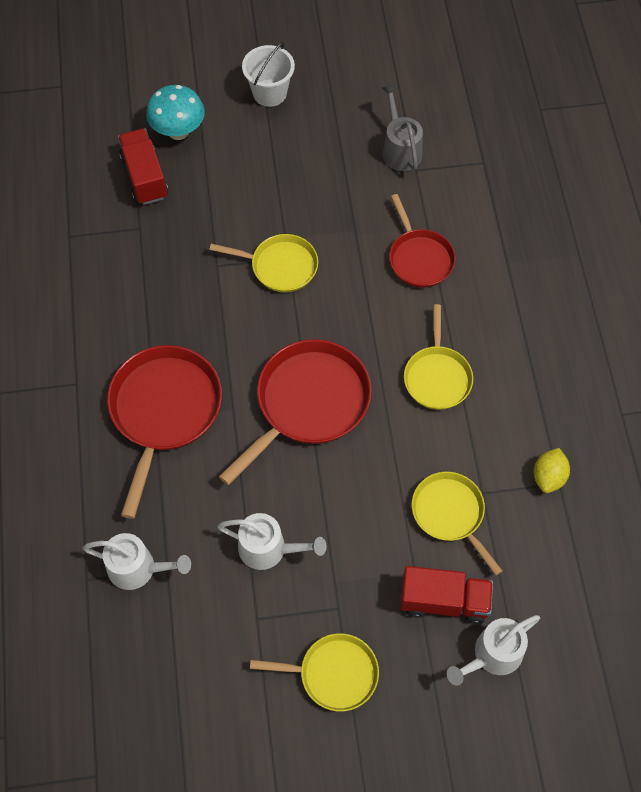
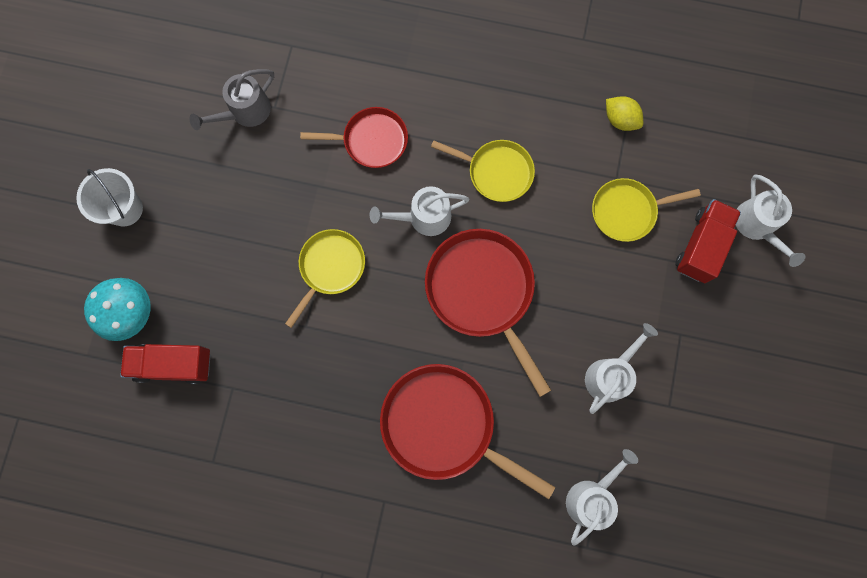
camera: 70 degrees left, 15 degrees up
yellow pan [250,633,379,712] -> none
grey watering can [382,84,423,171] -> grey watering can turned 45 degrees counterclockwise [189,69,274,130]
none -> white watering can [370,186,470,236]

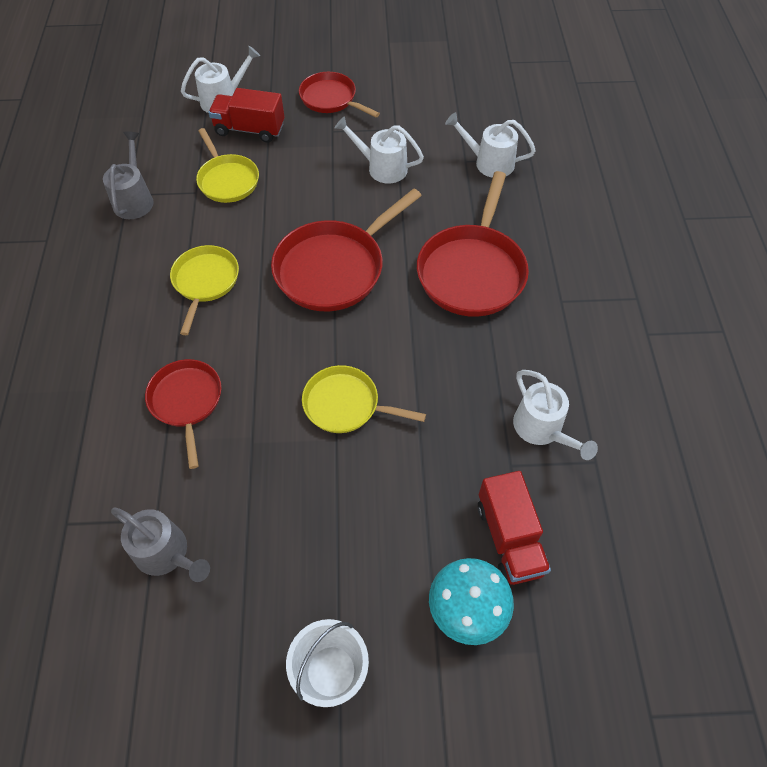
camera: 105 degrees left, 20 degrees down
white watering can [370,186,470,236] -> white watering can moved to [513,370,598,460]
yellow lemon [606,96,643,131] -> grey watering can [103,131,153,219]
none -> red pan [299,72,380,117]

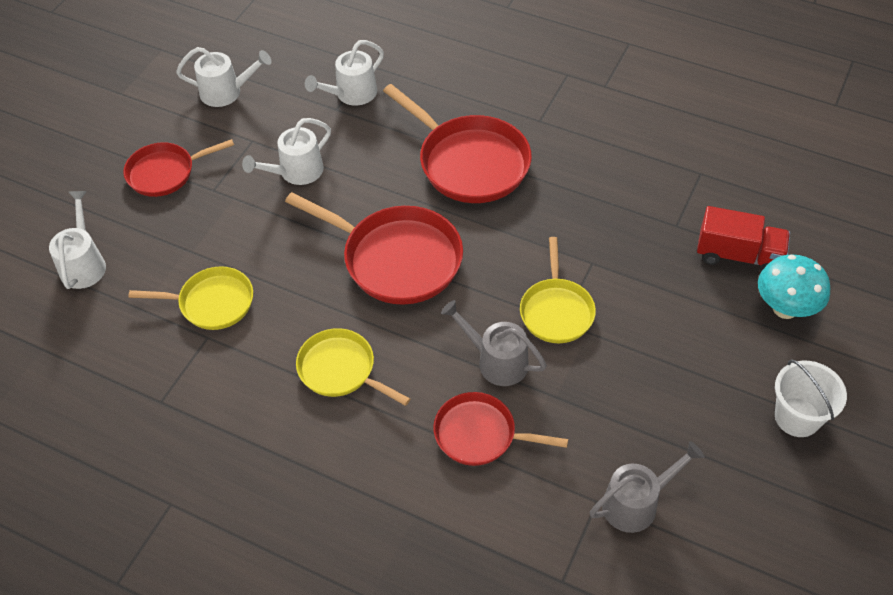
camera: 60 degrees left, 5 degrees down
grey watering can [103,131,153,219] -> grey watering can moved to [441,300,547,386]
red truck [208,88,285,143] -> none
red pan [271,188,422,311] -> red pan turned 45 degrees counterclockwise [285,192,463,305]
yellow pan [302,365,426,433] -> yellow pan turned 45 degrees counterclockwise [520,237,596,343]
white watering can [513,370,598,460] -> white watering can moved to [176,47,271,107]

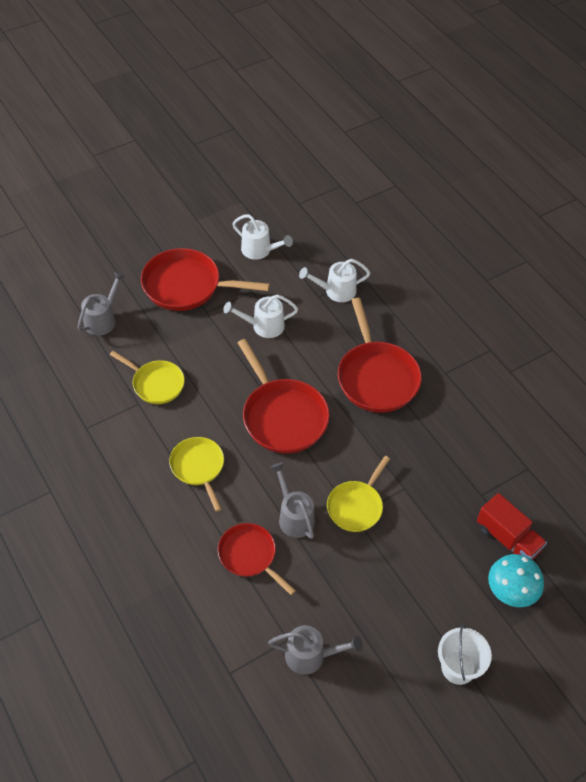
camera: 30 degrees right, 0 degrees up
white watering can [49,191,106,289] -> grey watering can [77,271,125,336]
red pan [123,139,234,197] -> red pan [141,248,270,311], size x1.63

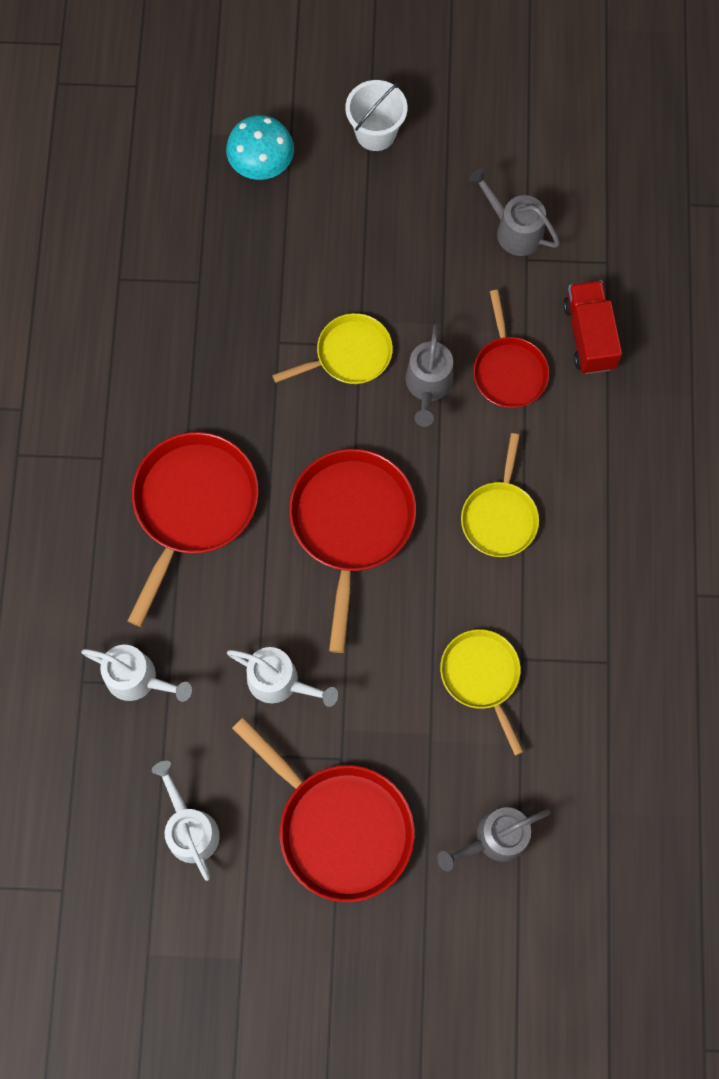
camera: 145 degrees left, 20 degrees up
red truck [477,493,547,560] -> red truck moved to [563,280,622,374]

